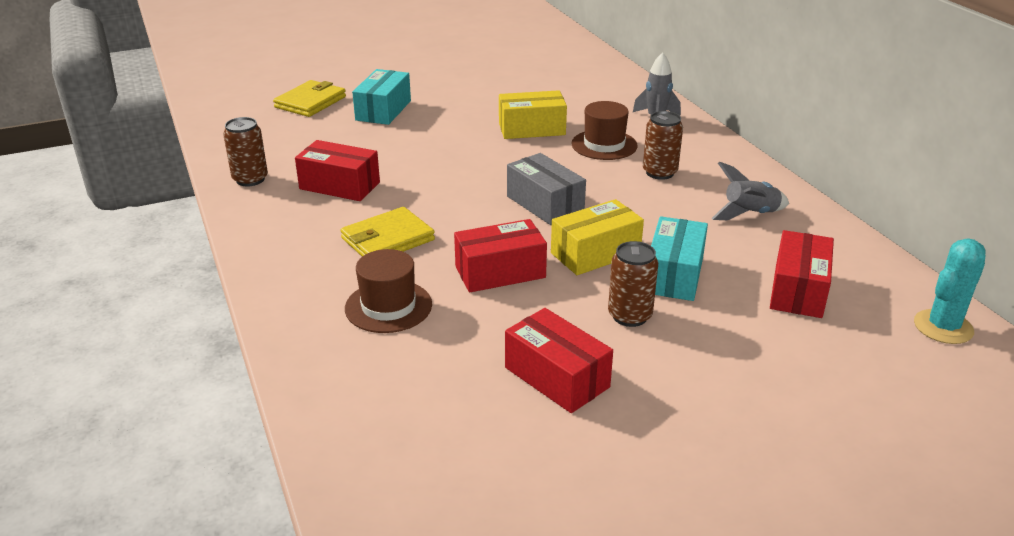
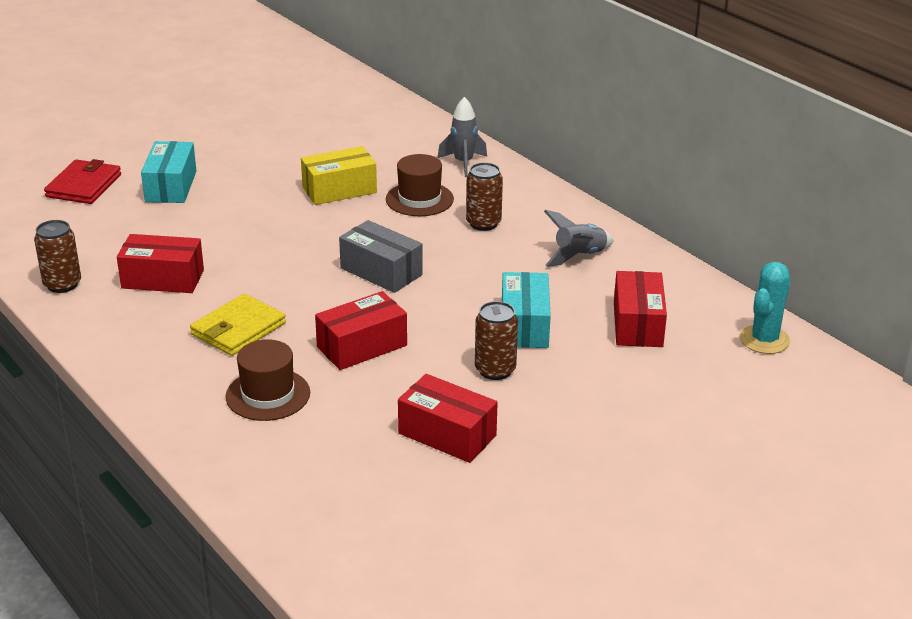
camera: 15 degrees left, 0 degrees up
yellow wallet [273,80,346,117] -> red wallet [44,159,121,204]
yellow box [551,199,644,275] -> none

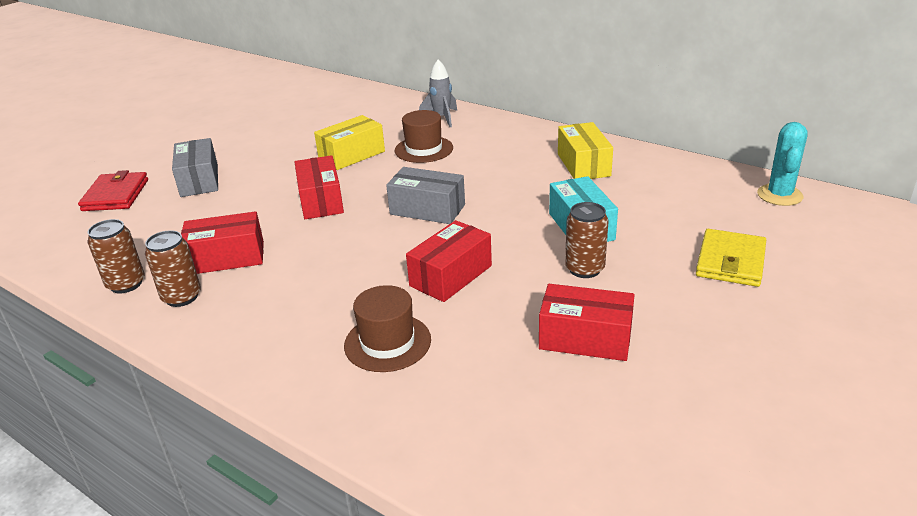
camera: 15 degrees left, 0 degrees up
turquoise box [141,141,196,203] -> grey box [172,138,218,197]
yellow wallet [190,294,286,356] -> yellow wallet moved to [696,229,766,287]
brown can [466,162,503,231] -> brown can moved to [145,230,201,307]
grey rocket [544,210,613,267] -> yellow box [558,122,613,179]
red box [614,271,667,347] -> red box moved to [295,155,344,219]

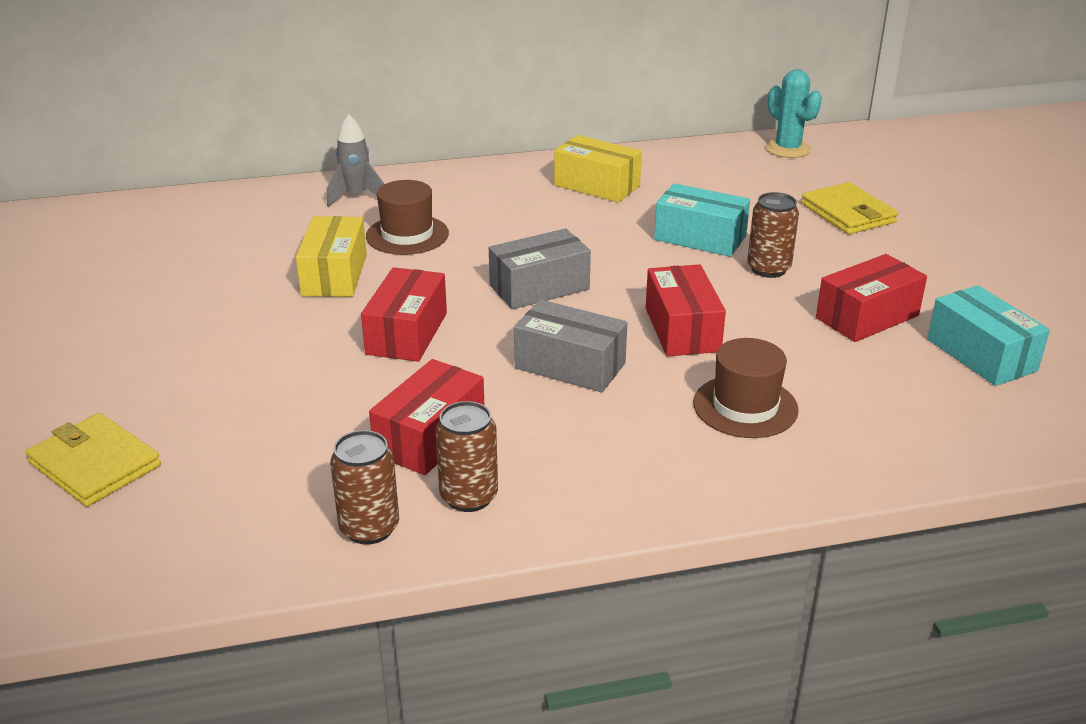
camera: 50 degrees left, 0 degrees up
red wallet [78,170,148,211] -> yellow wallet [26,413,161,507]
grey box [172,138,218,197] -> grey box moved to [514,300,627,392]
red box [295,155,344,219] -> red box turned 75 degrees clockwise [361,267,447,362]
none -> turquoise box [927,286,1050,386]

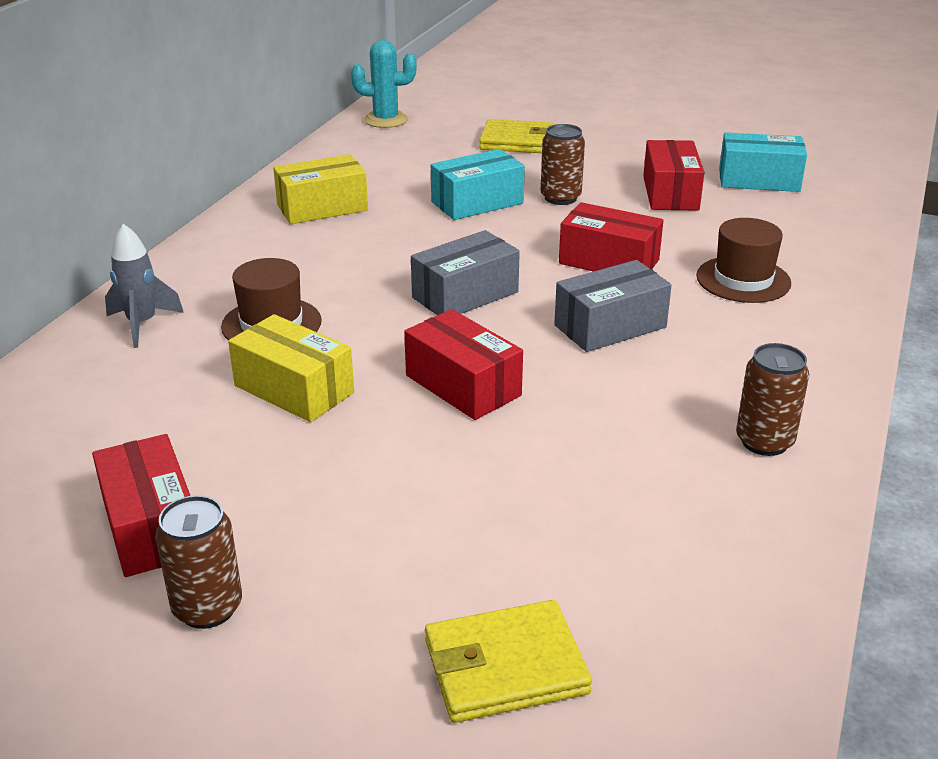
camera: 55 degrees left, 0 degrees up
brown can [330,430,399,545] -> brown can moved to [155,495,242,629]
red box [369,359,485,475] -> red box moved to [92,434,190,577]
grey box [489,229,591,309] -> grey box turned 45 degrees clockwise [411,230,520,315]

